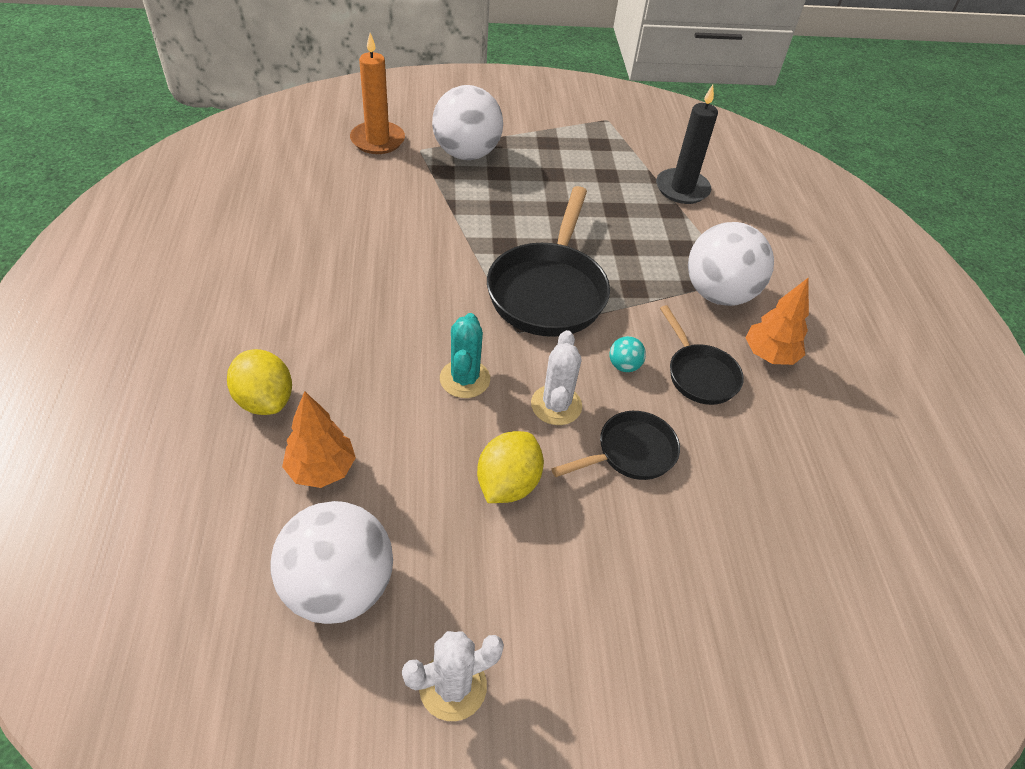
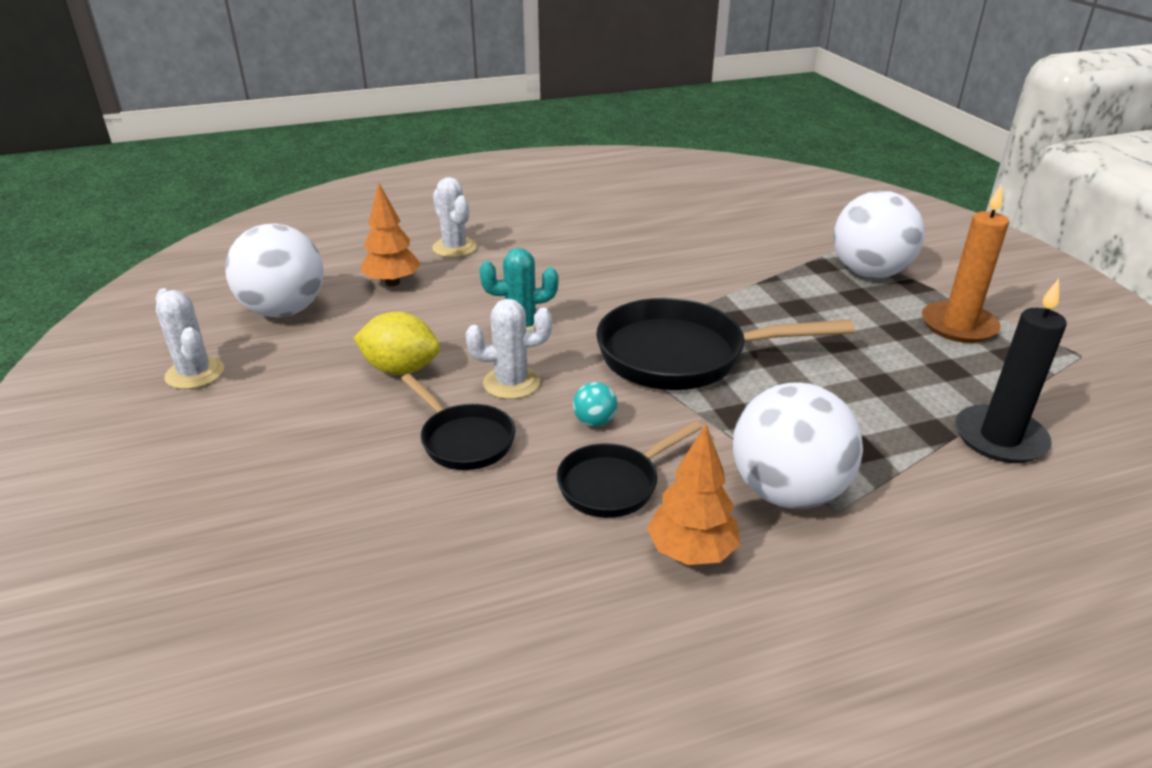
camera: 80 degrees right, 15 degrees down
yellow lemon [227,349,292,415] -> white cactus [432,177,477,258]
orange candle [350,33,405,154] -> orange candle moved to [922,184,1009,343]

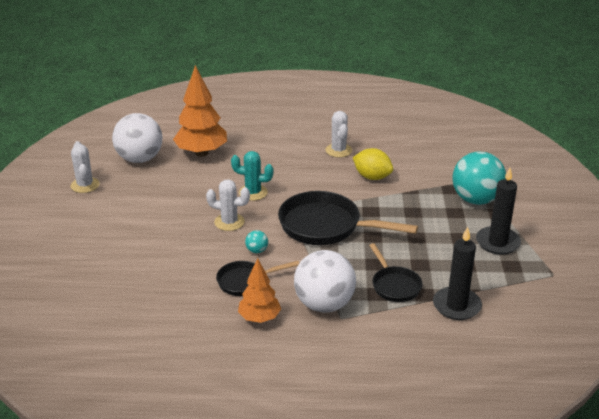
camera: 20 degrees right, 0 degrees up
yellow lemon [353,312,440,375] -> yellow lemon moved to [353,148,393,180]
orange tree [361,182,421,286] -> orange tree [173,65,227,157], size x1.61
black pan [401,374,516,470] -> black pan moved to [369,243,422,302]
white cactus [432,177,477,258] -> white cactus moved to [325,111,352,158]
white ball [833,191,925,278] -> turquoise ball [452,151,506,205]
orange candle [922,184,1009,343] -> black candle [476,168,521,255]

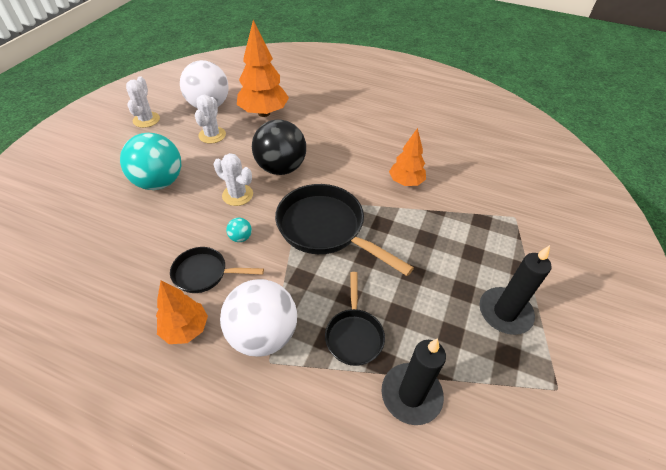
camera: 20 degrees right, 15 degrees up
turquoise cactus [231,151,274,201] -> black ball [252,119,306,175]
white cactus [325,111,352,158] -> white cactus moved to [195,95,226,144]
yellow lemon [353,148,393,180] -> orange tree [389,128,426,186]
turquoise ball [452,151,506,205] -> turquoise ball moved to [120,133,181,190]

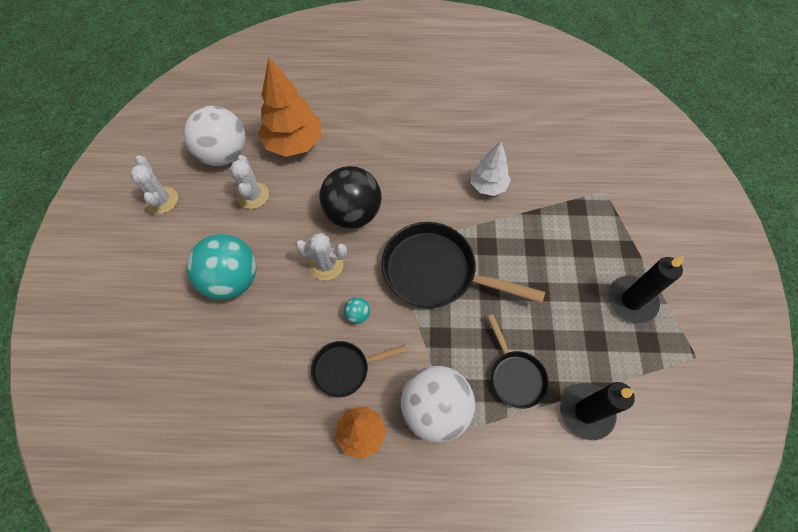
camera: 20 degrees left, 15 degrees up
orange tree [389,128,426,186] -> white tree [471,141,511,196]

